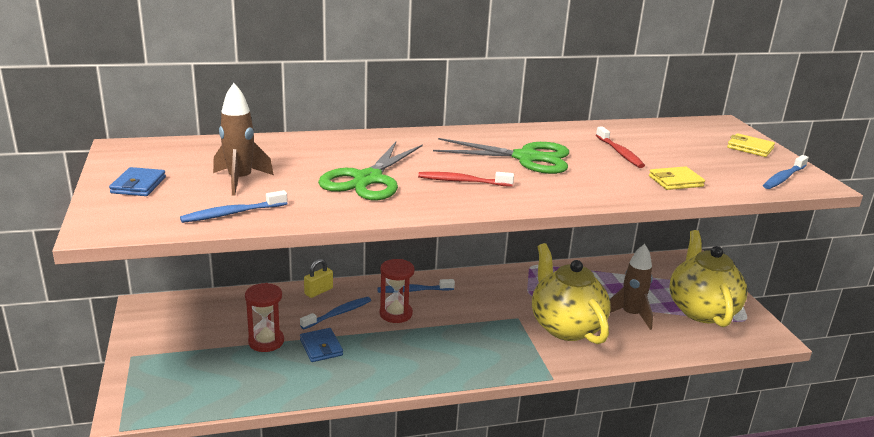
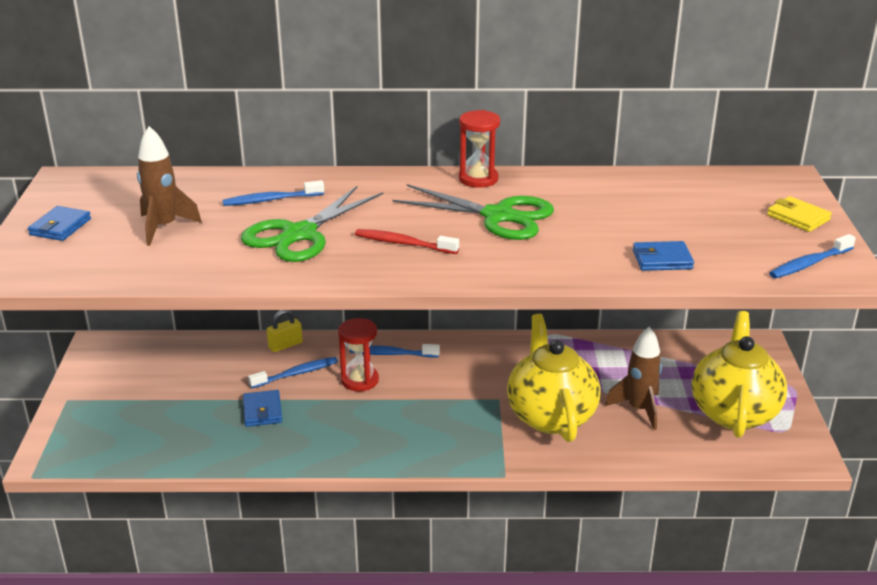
camera: 15 degrees right, 5 degrees up
blue toothbrush [180,190,287,223] -> blue toothbrush moved to [223,180,324,206]
red hourglass [245,283,284,352] -> red hourglass moved to [459,110,500,188]
red toothbrush [596,126,645,168] -> none
yellow wallet [649,166,705,190] -> blue wallet [633,241,694,271]

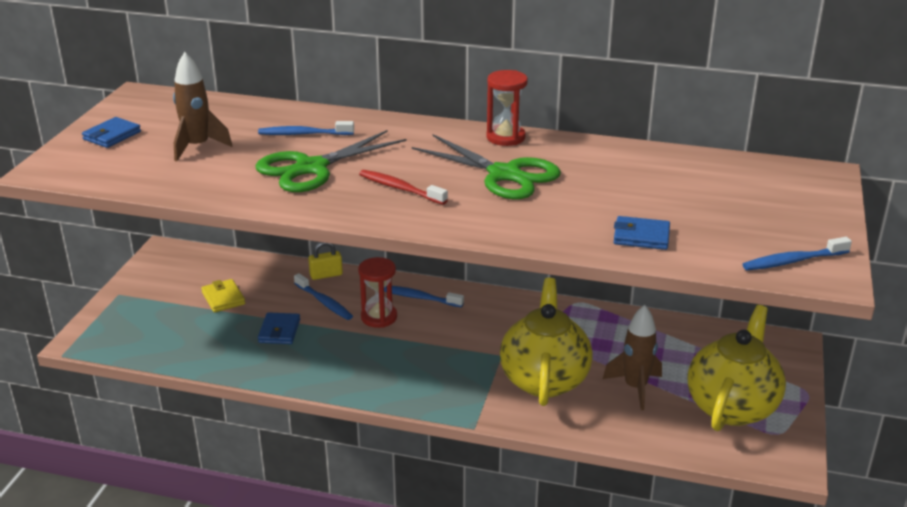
camera: 15 degrees right, 0 degrees up
blue toothbrush [248,357,338,388] -> blue toothbrush turned 60 degrees clockwise [294,273,353,320]
yellow wallet [767,196,832,232] -> yellow wallet moved to [201,279,245,313]

